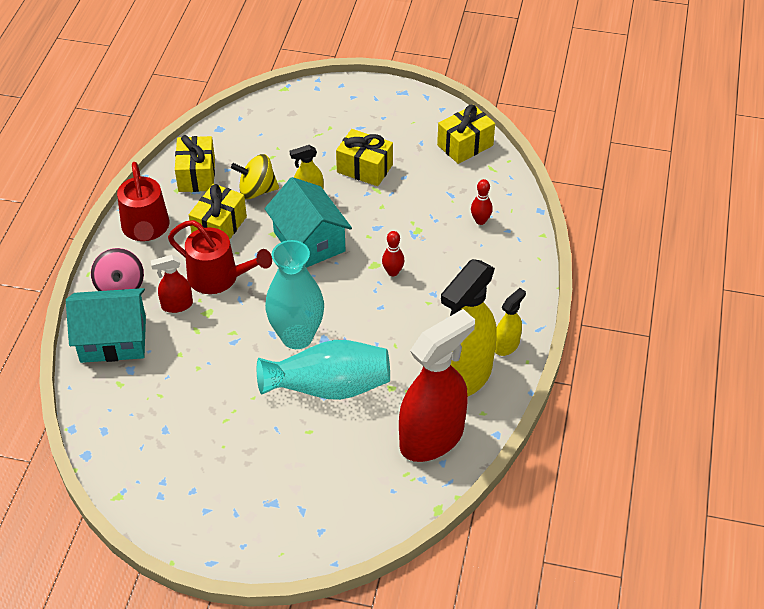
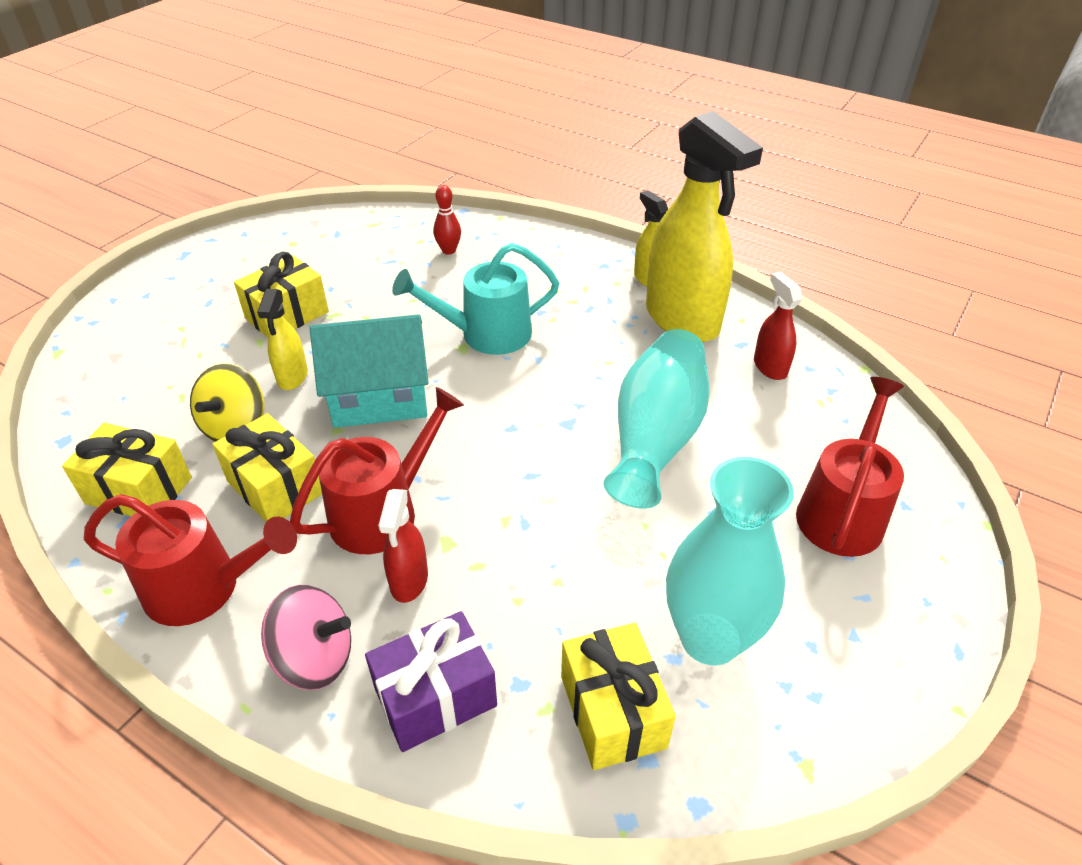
camera: 70 degrees left, 5 degrees down
turquoise house [66,288,146,363] -> purple gift [365,611,497,752]
turquoise vase [265,240,324,349] -> turquoise vase moved to [666,457,794,665]
red bowling pin [382,231,404,276] -> turquoise watering can [392,243,559,355]
red spray bottle [399,309,475,462] -> red spray bottle [754,272,803,380], size x0.46
yellow gift [437,105,495,164] -> yellow gift moved to [561,623,676,770]
none -> red watering can [796,377,904,557]

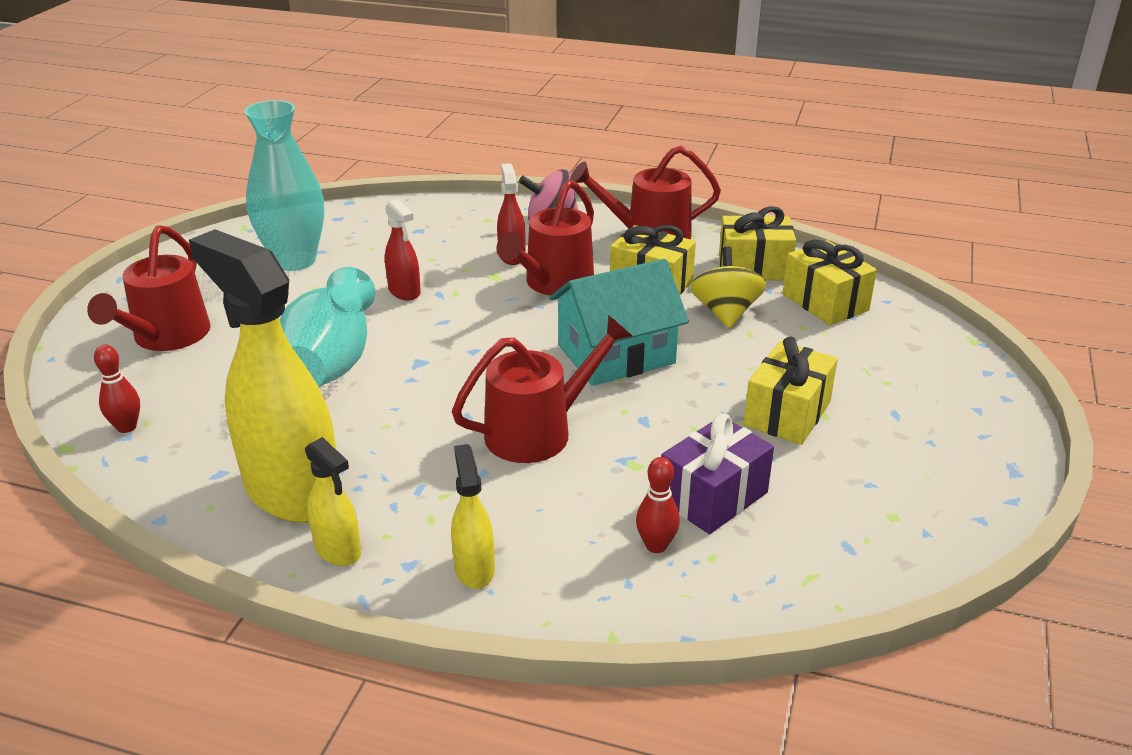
camera: 165 degrees right, 10 degrees down
yellow spray bottle [257,289,308,390] -> yellow spray bottle moved to [451,444,495,589]
purple gift [365,611,497,752] -> purple gift moved to [661,414,774,534]
turquoise watering can [392,243,559,355] -> red watering can [452,315,633,463]
yellow gift [561,623,676,770] -> yellow gift moved to [783,240,877,325]
red spray bottle [754,272,803,380] -> red spray bottle moved to [385,199,421,301]
none -> red bowling pin [94,345,140,433]

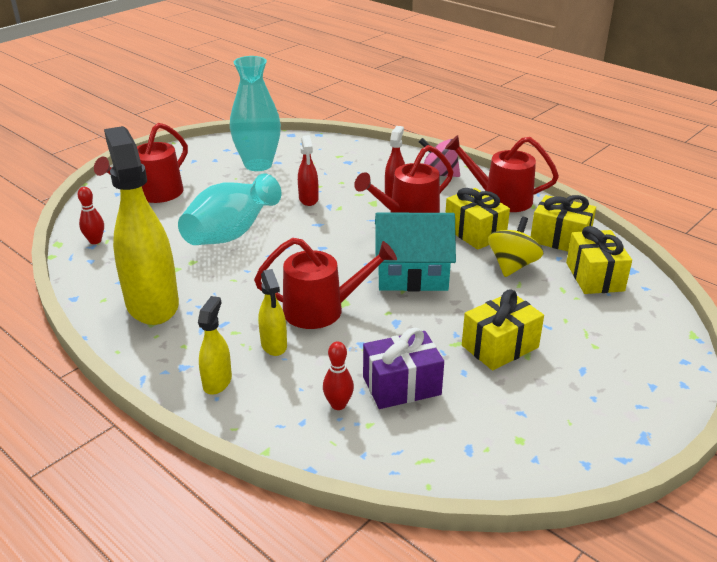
camera: 25 degrees right, 0 degrees up
yellow spray bottle [305,437,361,566] -> yellow spray bottle moved to [259,269,287,356]

